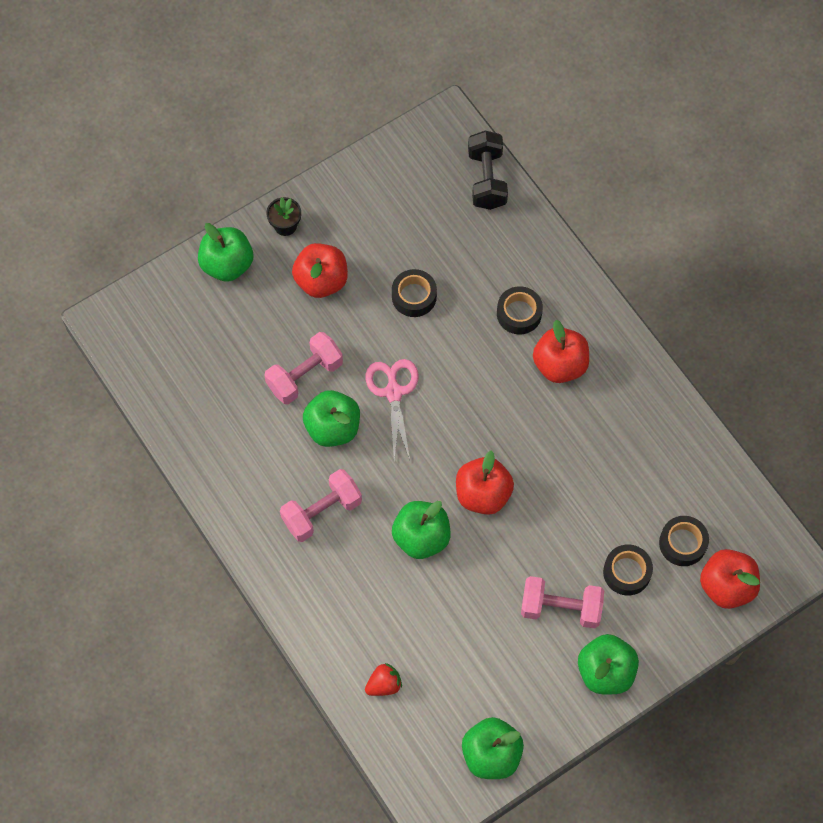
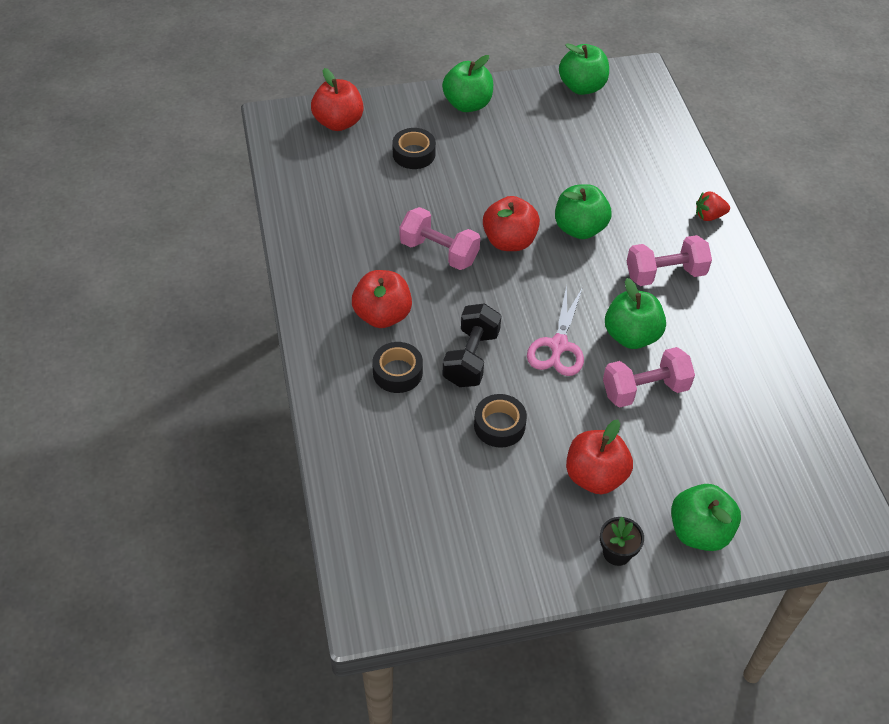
camera: 160 degrees left, 15 degrees down
red strawberry [365,663,402,696] -> red strawberry moved to [696,192,730,221]
black dumbbell [468,130,508,210] -> black dumbbell moved to [442,303,501,387]
pink dumbbell [521,576,604,629] -> pink dumbbell moved to [400,207,480,270]
black tape [659,516,709,566] -> none

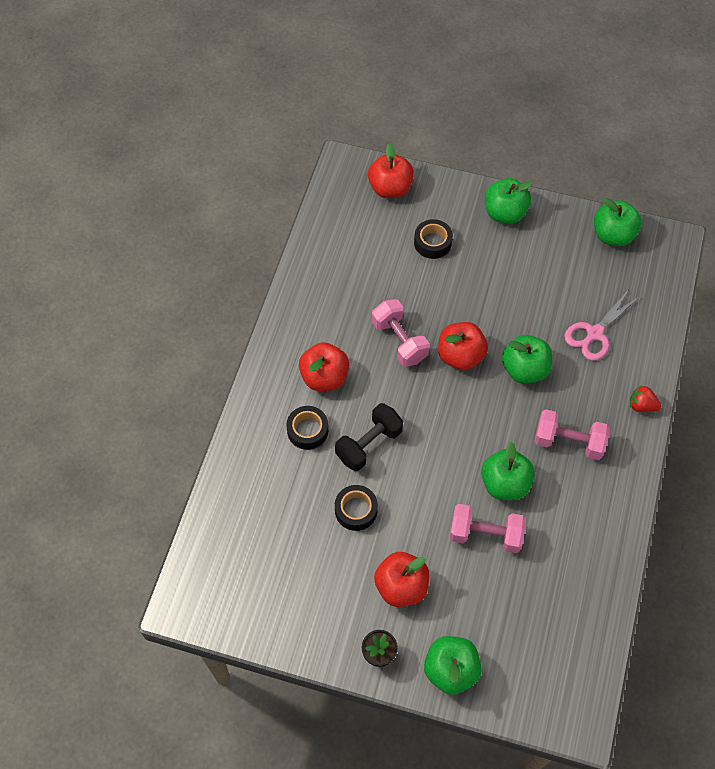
camera: 30 degrees right, 10 degrees up
pink scissors [527,285,584,376] -> pink scissors moved to [564,289,640,361]

